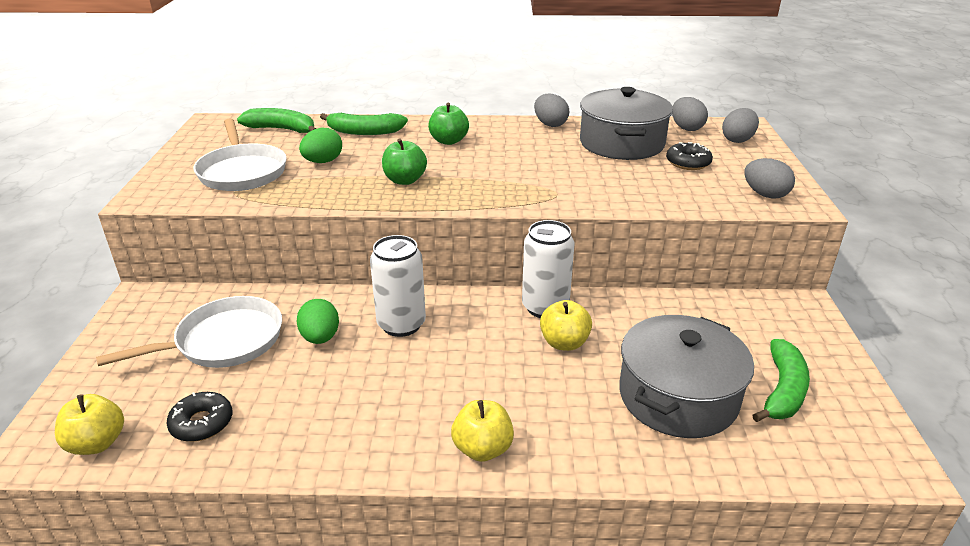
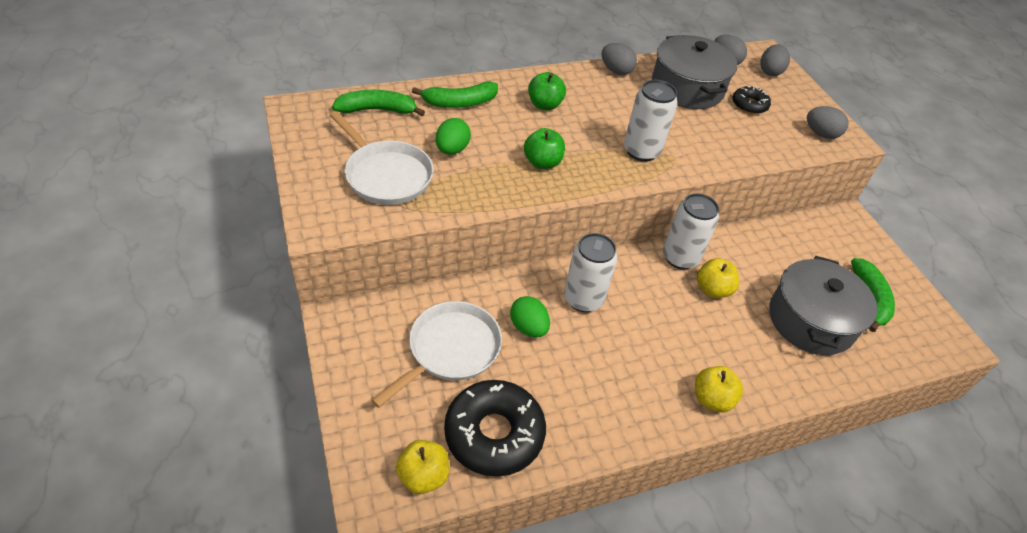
camera: 25 degrees left, 15 degrees up
black donut [167,392,232,442] -> black donut [444,380,546,477], size x1.93
none -> white can [624,80,678,162]

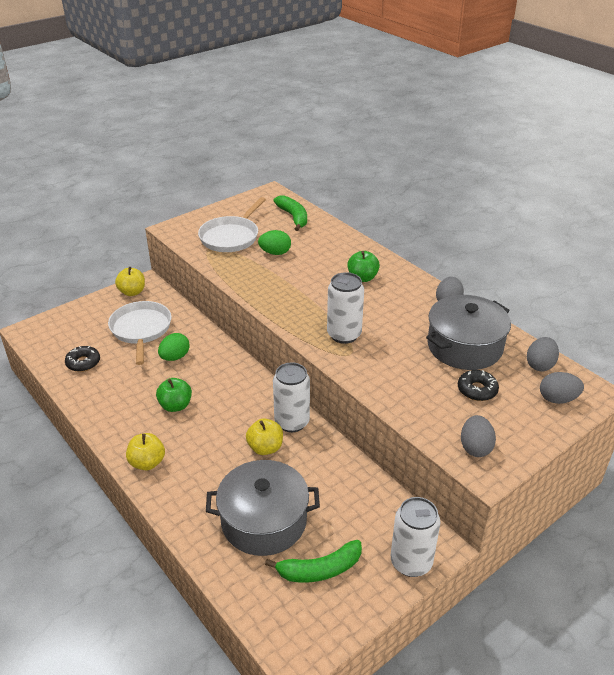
camera: 75 degrees right, 10 degrees down
white pan [371,301,502,408] -> white pan turned 120 degrees counterclockwise [108,301,172,365]
yellow apple [396,440,449,494] -> yellow apple moved to [115,267,145,296]
green banana [412,81,498,108] -> none
black donut [444,380,546,477] -> black donut [65,346,100,372], size x0.52
green apple [524,128,565,169] -> green apple moved to [156,378,192,412]
white can [564,233,618,312] -> white can moved to [391,497,441,577]

